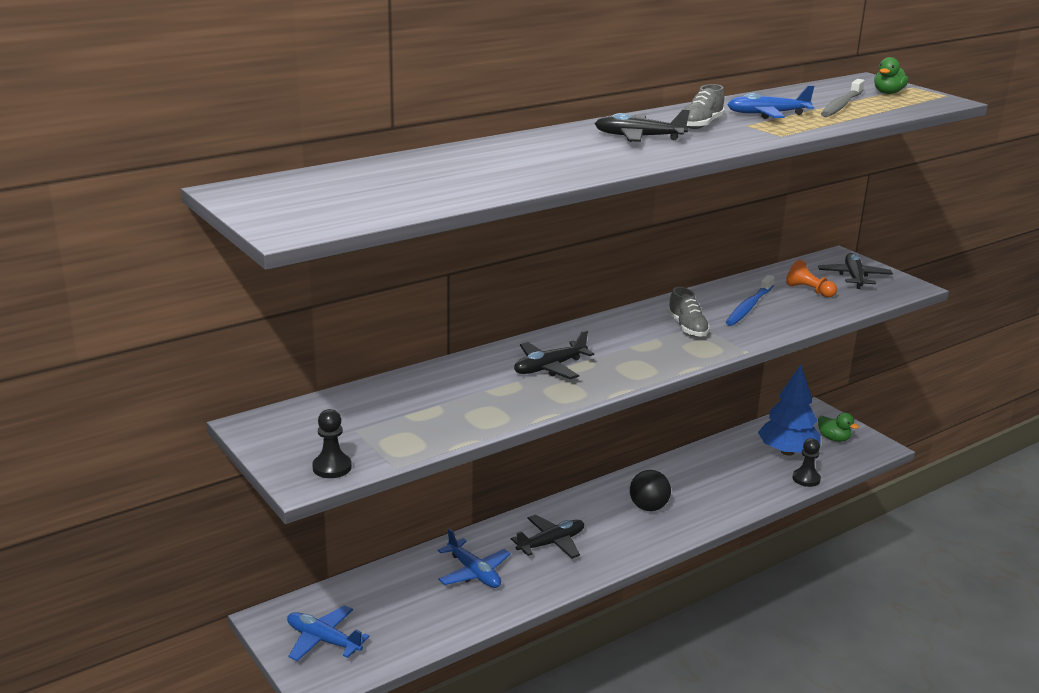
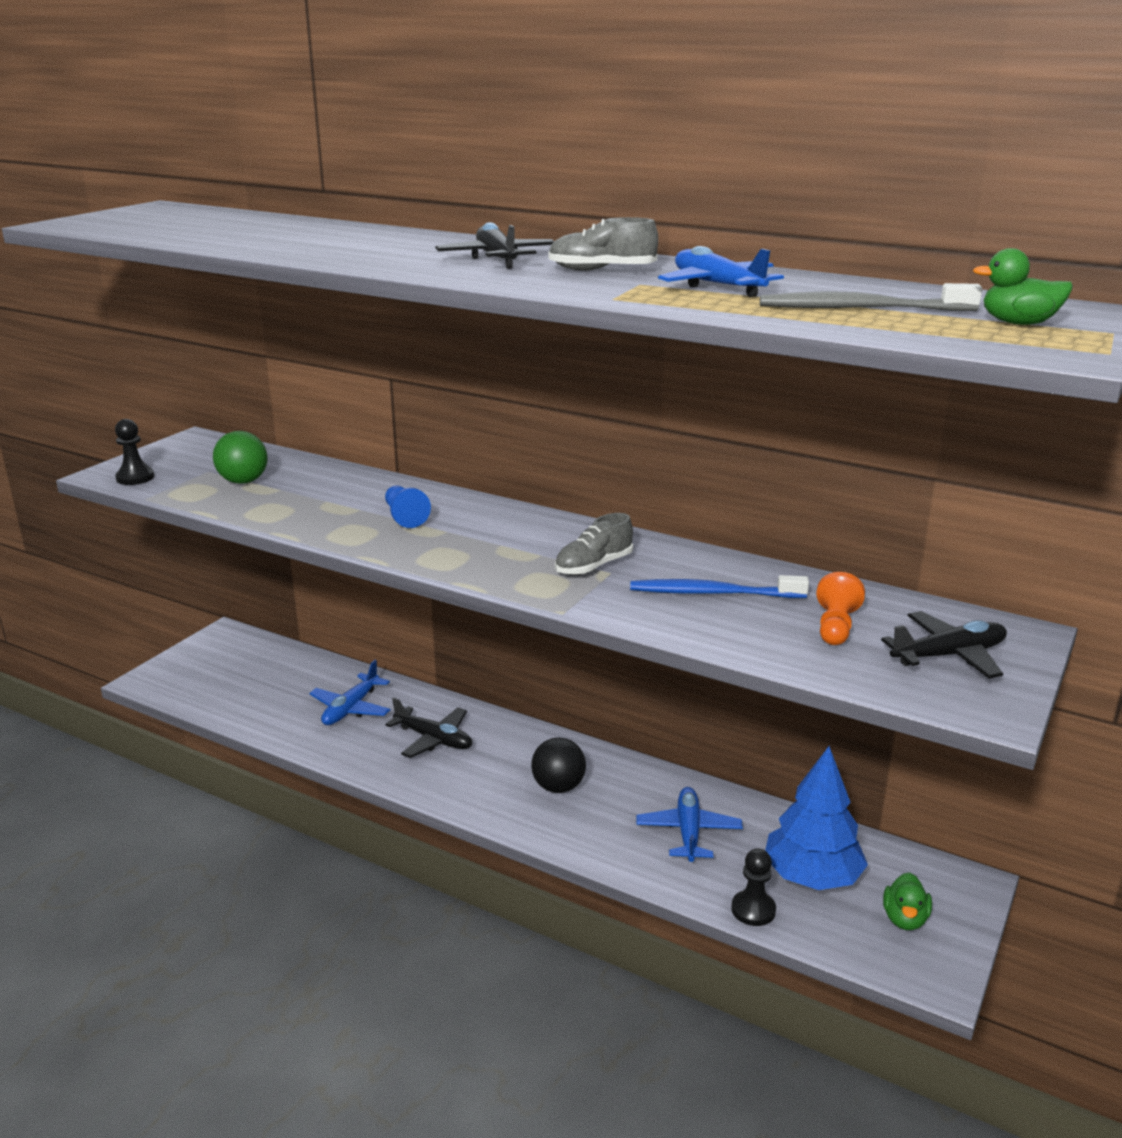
camera: 65 degrees right, 0 degrees up
blue plane [287,605,369,661] -> blue plane moved to [636,787,743,862]
black plane [514,330,594,379] -> blue pawn [385,485,431,528]
none -> green ball [213,431,268,484]

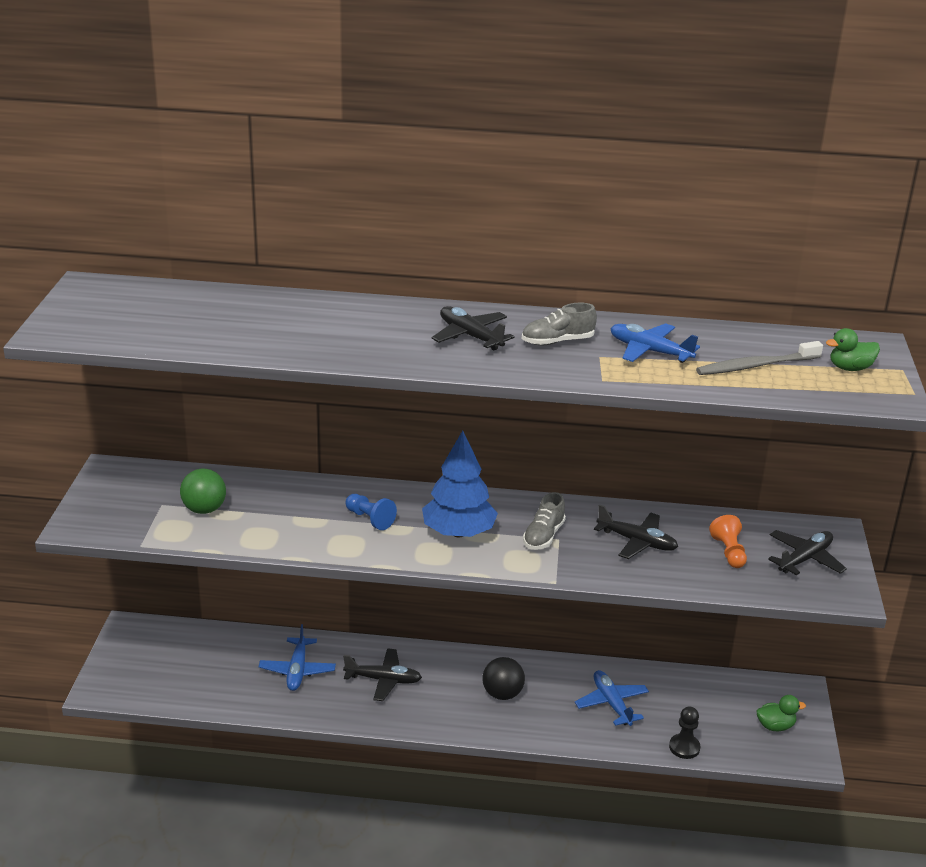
camera: 25 degrees left, 5 degrees up
black pawn [115,419,154,485] -> none
blue toothbrush [630,575,809,598] -> black plane [594,505,678,559]
blue tree [765,746,868,890] -> blue tree moved to [422,431,498,537]
green duck [883,872,932,930] -> green duck turned 90 degrees counterclockwise [756,695,806,731]

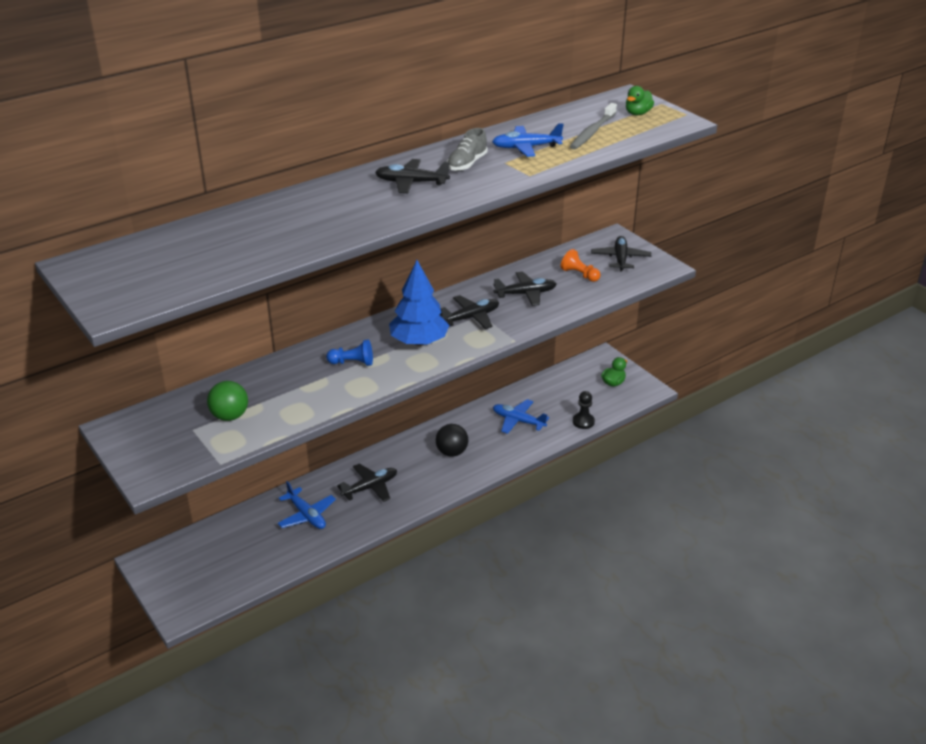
camera: 40 degrees left, 5 degrees up
grey shoe [523,492,566,550] -> black plane [440,295,499,329]

